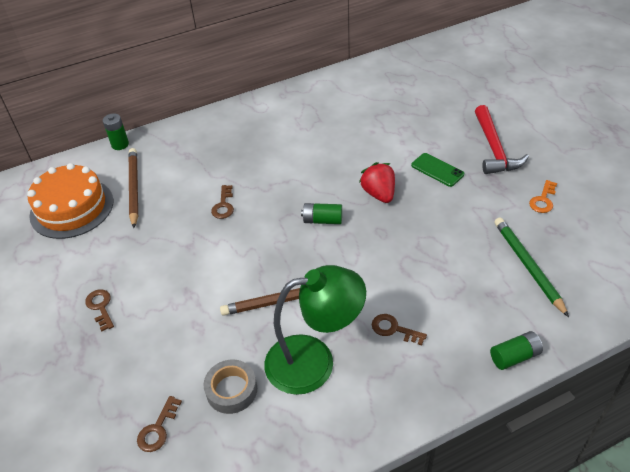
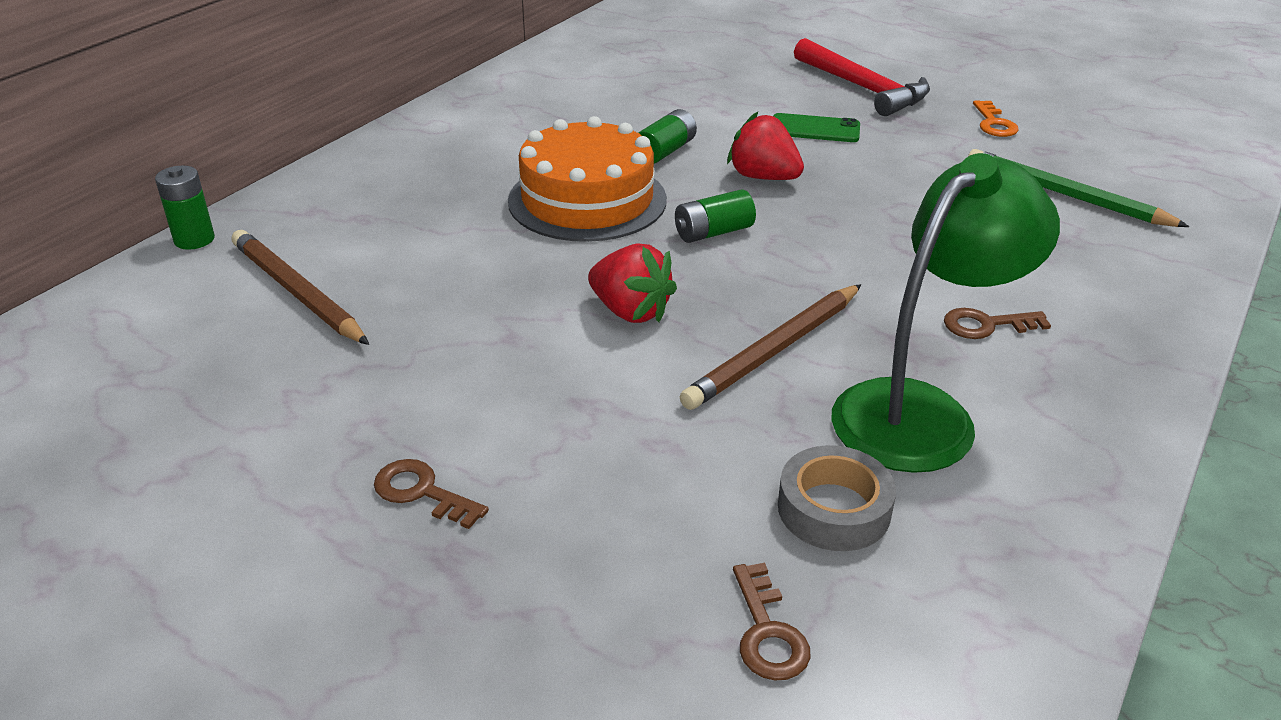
camera: 35 degrees left, 10 degrees down
orange cake [27,163,113,239] -> orange cake moved to [508,116,667,242]
brown key [211,185,234,219] -> none
green battery [490,331,543,370] -> green battery moved to [639,109,697,164]
none -> red strawberry [588,243,677,323]

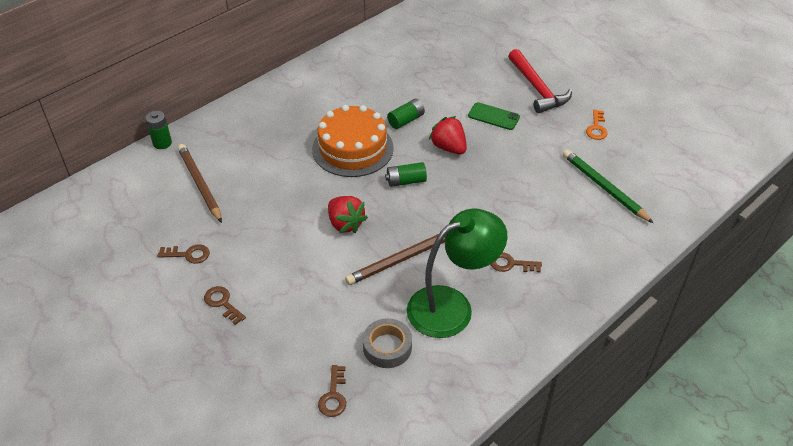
camera: 15 degrees right, 10 degrees up
none -> brown key [157,244,210,264]

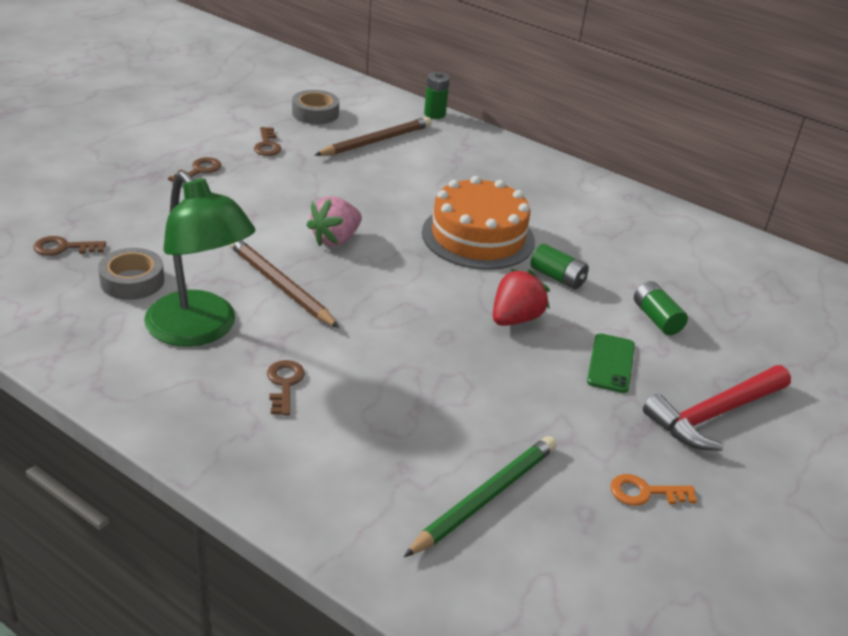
camera: 75 degrees right, 10 degrees down
red strawberry [328,196,368,233] -> pink strawberry [307,196,362,246]
green battery [385,162,427,187] -> green battery moved to [634,281,688,335]
none -> grey tape [292,90,339,124]

